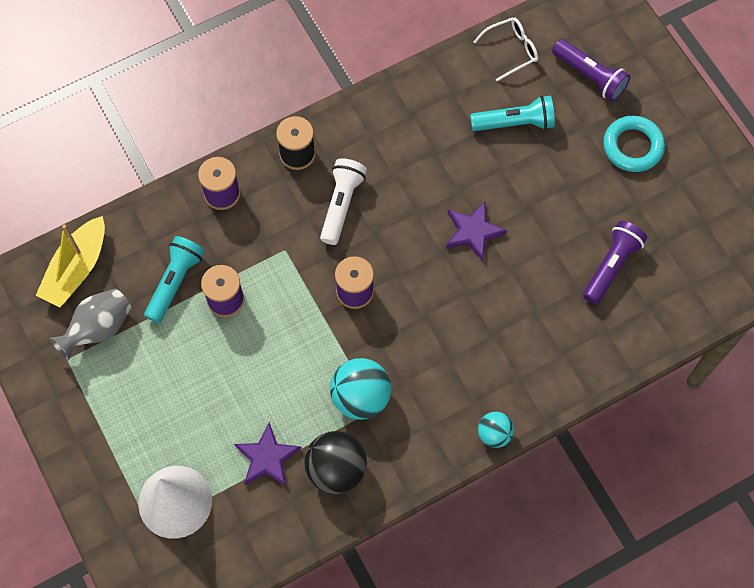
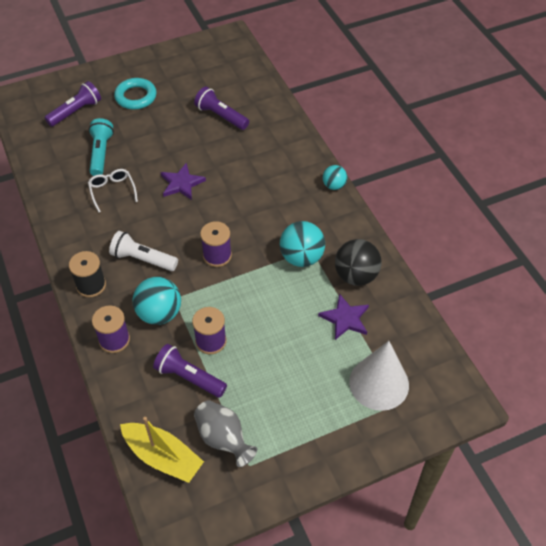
camera: 85 degrees left, 15 degrees down
turquoise flashlight [144,236,205,323] -> purple flashlight [153,344,227,398]
white glasses [473,17,538,81] -> white glasses moved to [88,169,138,213]
none -> turquoise ball [133,277,181,325]

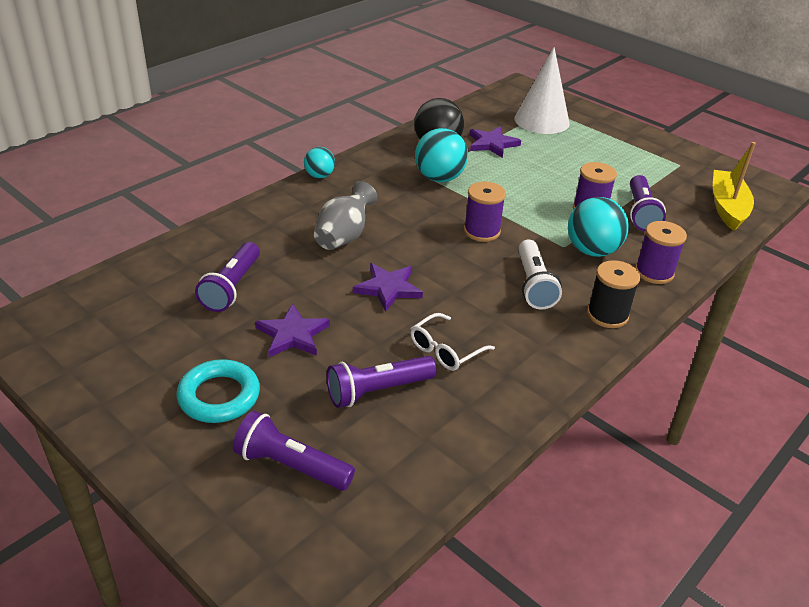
camera: 115 degrees left, 15 degrees down
turquoise flashlight [88,118,114,176] -> purple flashlight [327,356,437,408]
grey vase [194,400,257,467] -> grey vase moved to [314,181,378,250]
none -> purple star [255,304,330,357]

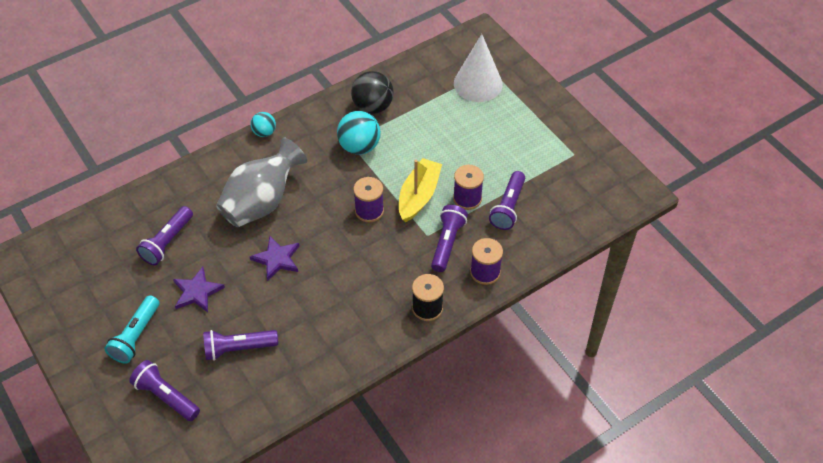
camera: 15 degrees right, 15 degrees up
turquoise ring [176,359,260,423] -> turquoise flashlight [104,295,159,364]
grey vase [314,181,378,250] -> grey vase [216,138,307,227], size x1.57
white glasses [410,313,495,371] -> none
purple star [469,127,521,158] -> none
white flashlight [518,239,562,310] -> none
turquoise ball [568,197,629,257] -> purple flashlight [431,205,468,272]
yellow boat [713,142,756,231] -> yellow boat moved to [399,158,442,223]

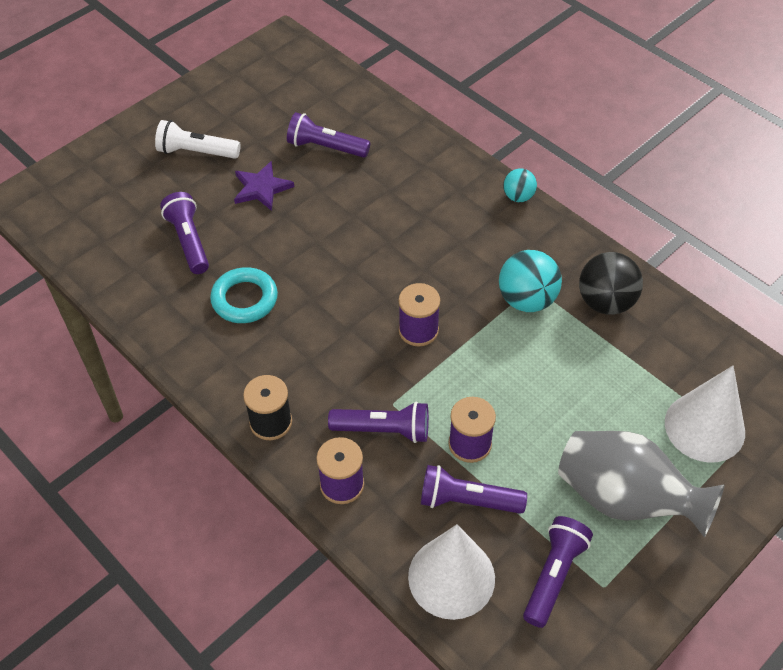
camera: 80 degrees right, 0 degrees up
turquoise flashlight [104,295,159,364] -> white flashlight [155,120,241,159]
purple flashlight [129,360,200,421] -> purple flashlight moved to [523,516,593,628]
grey vase [216,138,307,227] -> grey vase moved to [558,431,725,538]
purple star [250,236,300,281] -> none
yellow boat [399,158,442,223] -> none
none -> turquoise ring [210,267,278,323]
none -> white cone [408,525,495,620]

